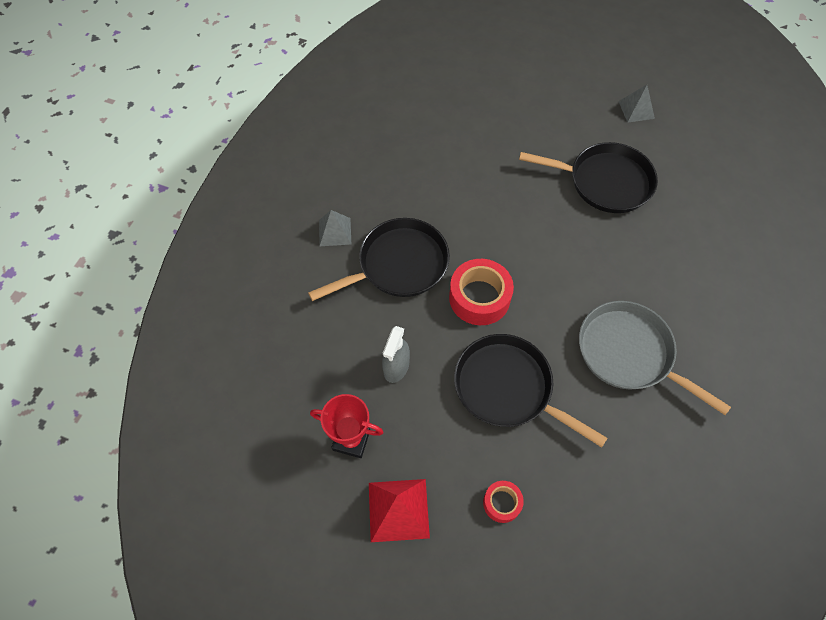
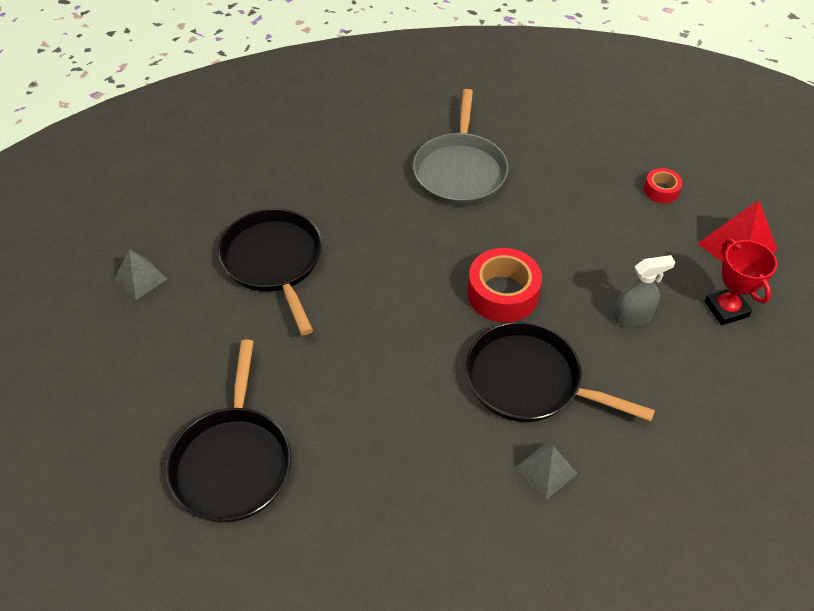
camera: 125 degrees left, 10 degrees down
black pan [454,334,608,448] -> black pan moved to [166,340,291,522]

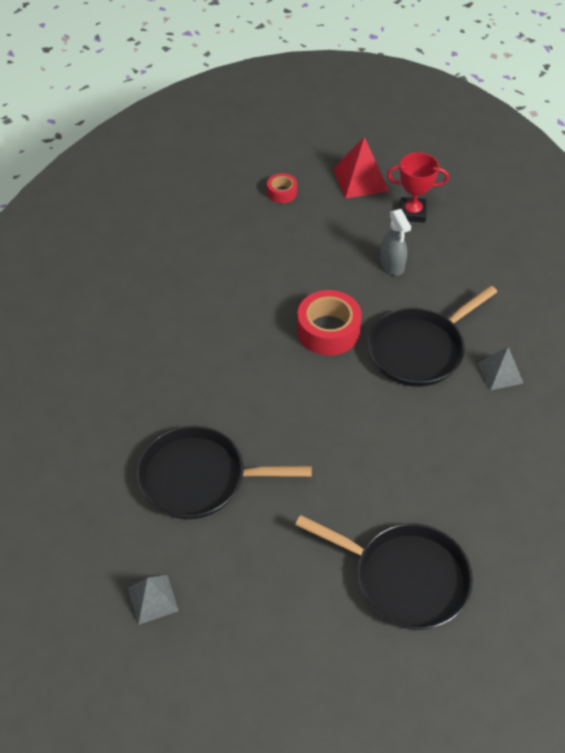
camera: 65 degrees left, 0 degrees up
grey pan [413,89,509,206] -> none
grey spray bottle [613,255,675,327] -> grey spray bottle turned 150 degrees clockwise [380,209,411,275]

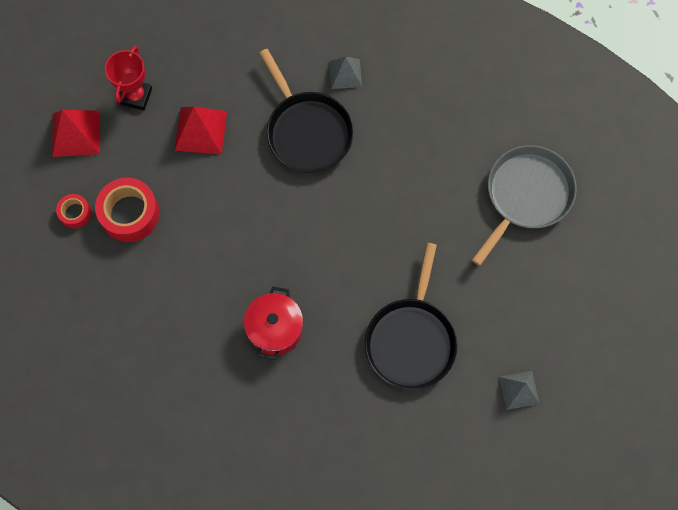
camera: 80 degrees left, 20 degrees up
black pan [295,515,473,630] -> grey pan [472,145,577,266]
red tape [297,290,362,356] -> red tape moved to [95,178,159,242]
grey spray bottle [380,209,411,275] -> red pyramid [174,107,227,154]
none -> red pot [244,287,303,360]

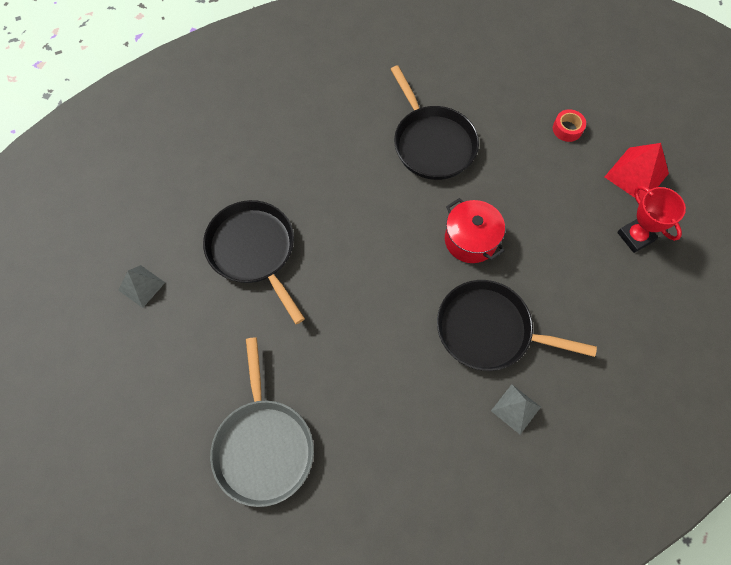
camera: 135 degrees right, 5 degrees down
red tape [95,178,159,242] -> none
red pyramid [174,107,227,154] -> none
red pot [244,287,303,360] -> red pot moved to [445,198,505,263]
none -> black pan [390,65,479,180]

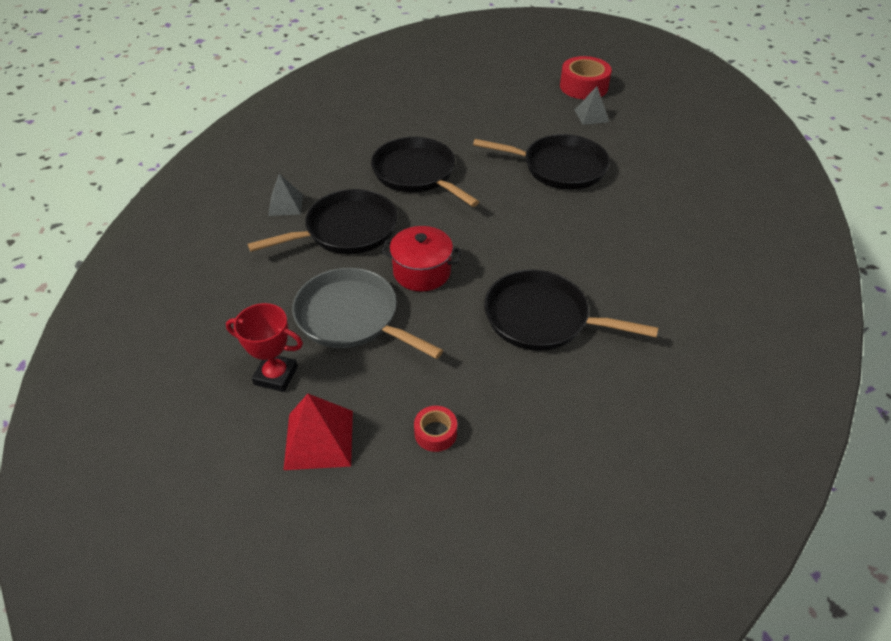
camera: 135 degrees right, 20 degrees down
grey pan [210,337,314,507] -> grey pan moved to [292,268,443,359]
none -> black pan [371,137,479,207]
none -> red tape [560,56,612,99]

